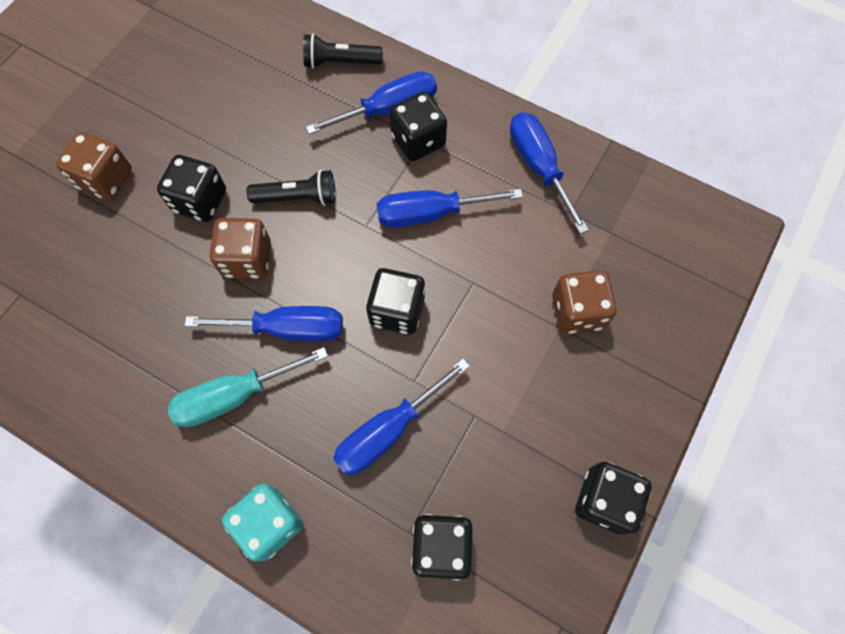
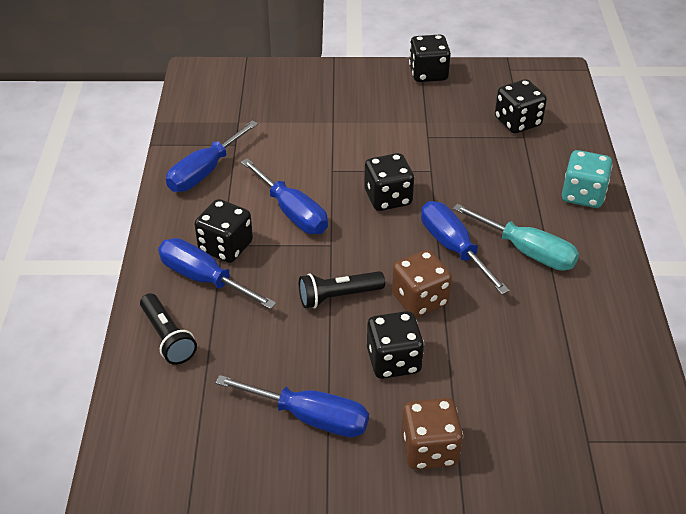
camera: 120 degrees left, 25 degrees down
black flashlight [247,170,336,206] -> black flashlight turned 75 degrees counterclockwise [299,271,385,308]
blue screwdriver [333,359,470,475] -> blue screwdriver moved to [215,375,369,437]
brown dice [552,270,617,334] -> none

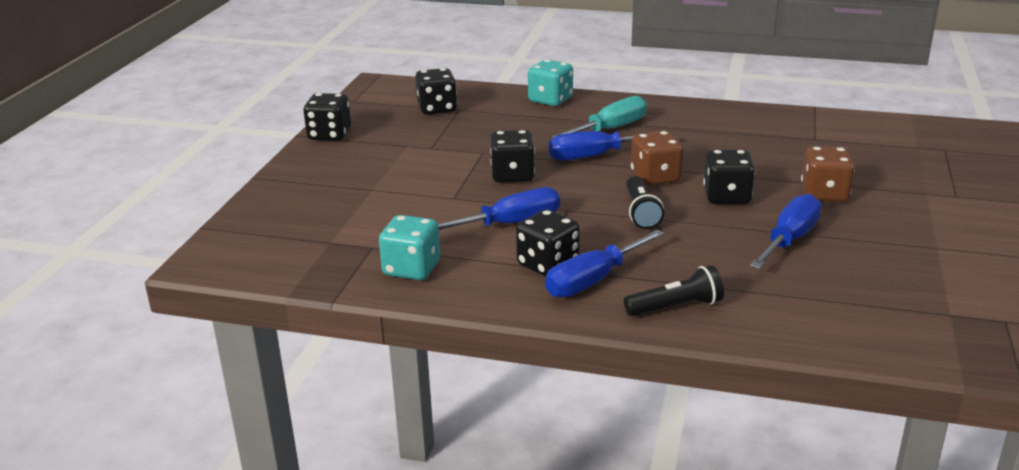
camera: 75 degrees left, 15 degrees down
blue screwdriver [166,120,258,192] -> turquoise dice [379,215,440,280]

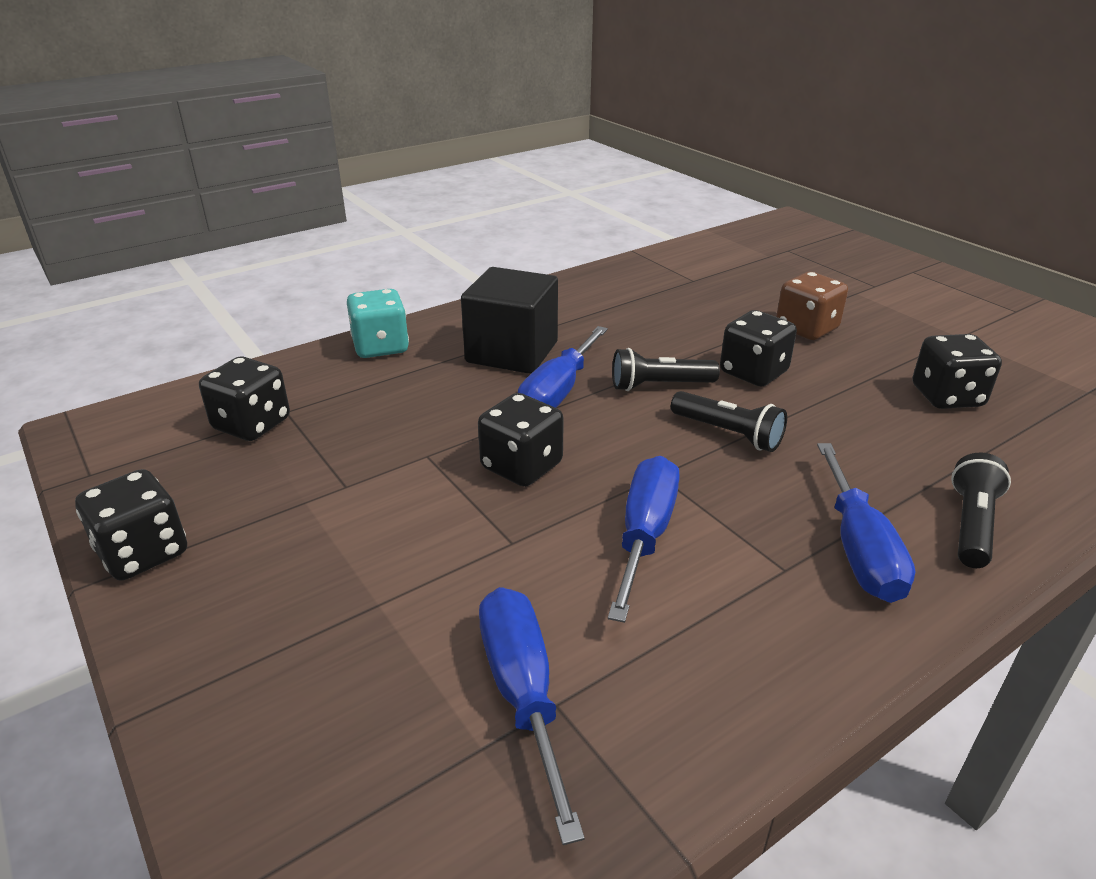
camera: 50 degrees left, 5 degrees up
turquoise dice [379,215,440,280] -> none
black dice [516,209,580,277] -> black dice moved to [912,334,1002,409]
turquoise screwdriver [552,96,647,138] -> black cube [461,267,558,374]
brown dice [631,131,683,186] -> black flashlight [612,348,720,391]
blue screwdriver [750,194,821,269] -> blue screwdriver moved to [479,587,585,845]

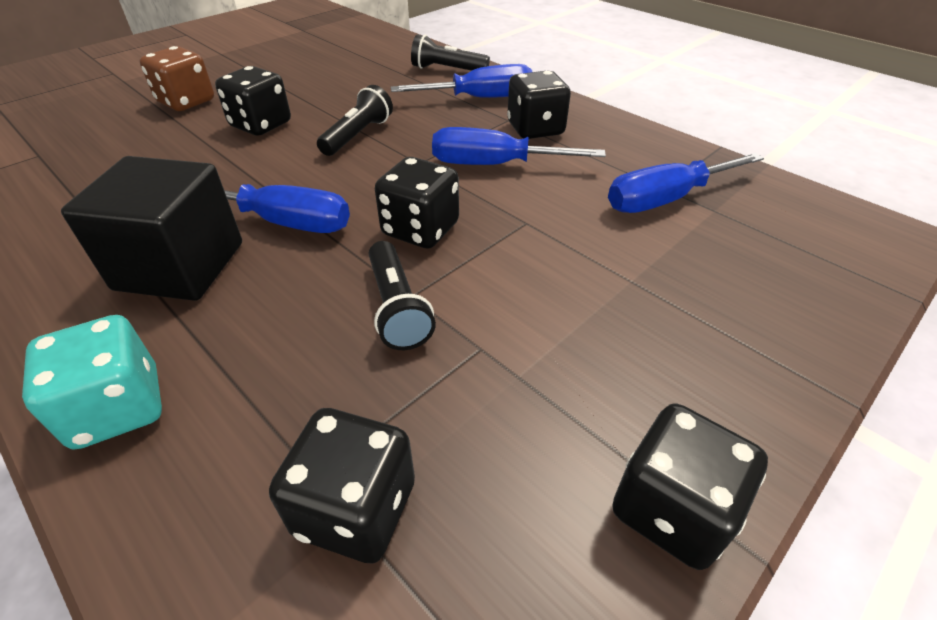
camera: 100 degrees left, 10 degrees up
black flashlight [612,348,720,391] -> black flashlight moved to [369,241,436,350]
black dice [912,334,1002,409] -> black dice moved to [507,71,571,139]

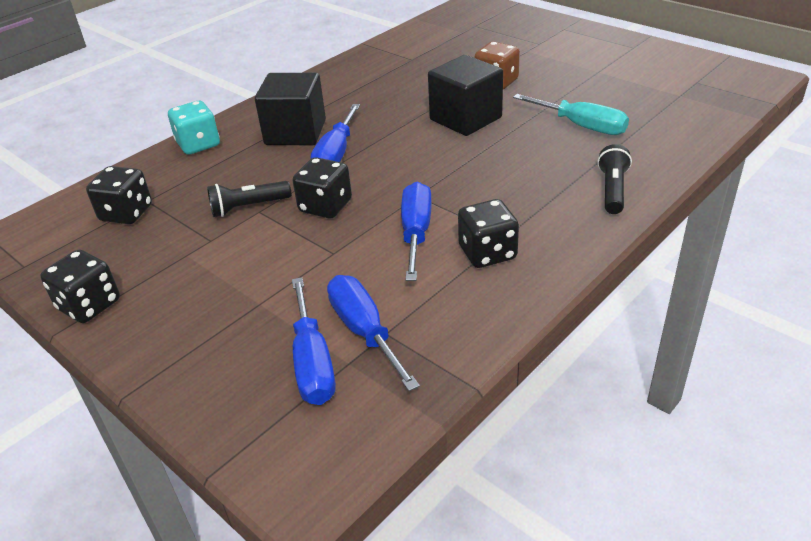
camera: 90 degrees right, 5 degrees down
black dice [215,66,291,136] -> black cube [428,55,503,136]
black flashlight [317,85,393,156] -> none
blue screwdriver [391,64,532,98] -> blue screwdriver moved to [292,277,336,405]
none -> turquoise screwdriver [513,94,629,135]

